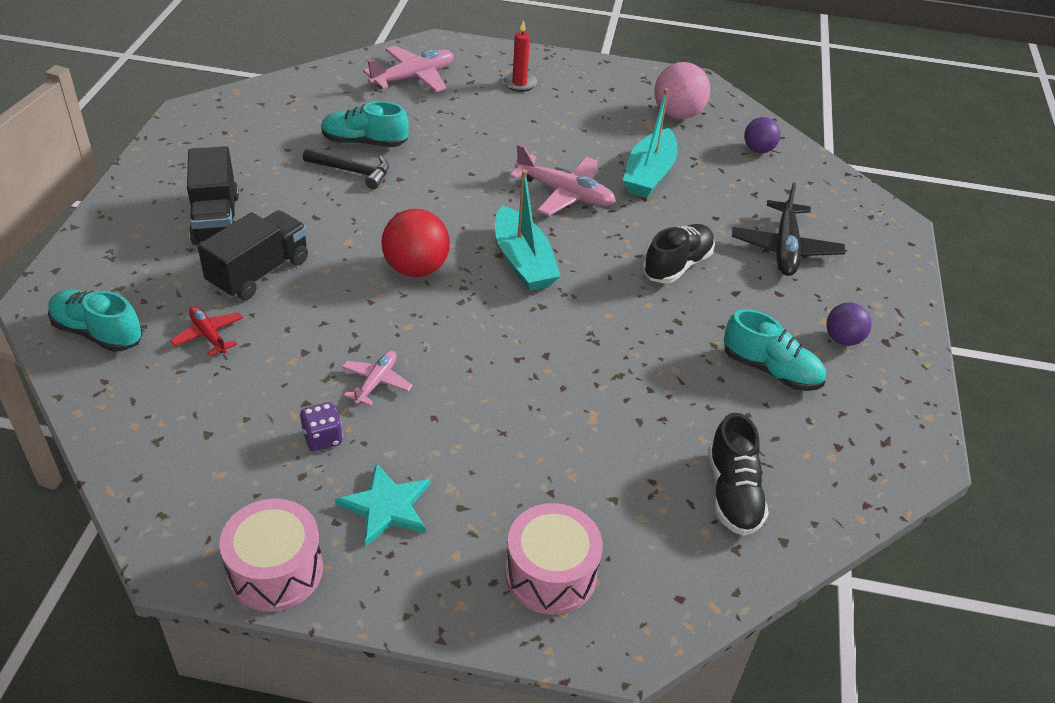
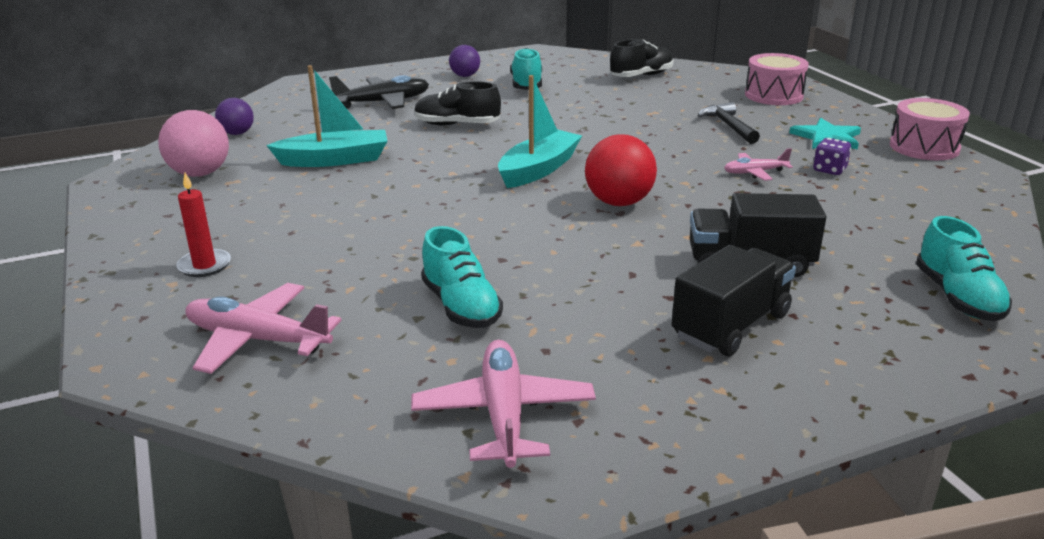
camera: 120 degrees left, 15 degrees down
red plane [170,306,243,356] -> none
black hammer [303,148,389,189] -> black hammer moved to [698,102,760,144]
pink plane [510,144,616,216] -> pink plane moved to [411,340,596,468]

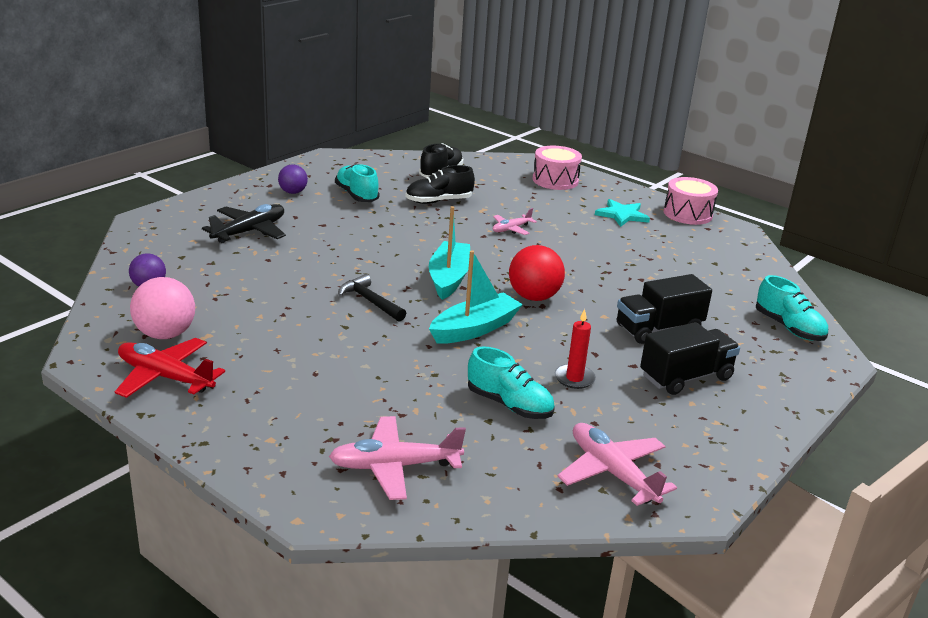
camera: 30 degrees left, 0 degrees up
red candle [176,173,231,277] -> red candle moved to [555,309,596,389]
turquoise boat [266,65,387,167] -> turquoise boat moved to [429,250,523,344]
black shoe [414,81,501,126] -> black shoe moved to [406,165,475,204]
black truck [671,245,796,357] -> black truck turned 45 degrees clockwise [640,322,740,395]
black hammer [698,102,760,144] -> black hammer moved to [338,274,406,322]
pink plane [724,148,793,181] -> pink plane moved to [493,208,537,235]
purple dice [813,138,851,175] -> none
none -> red plane [115,338,225,398]

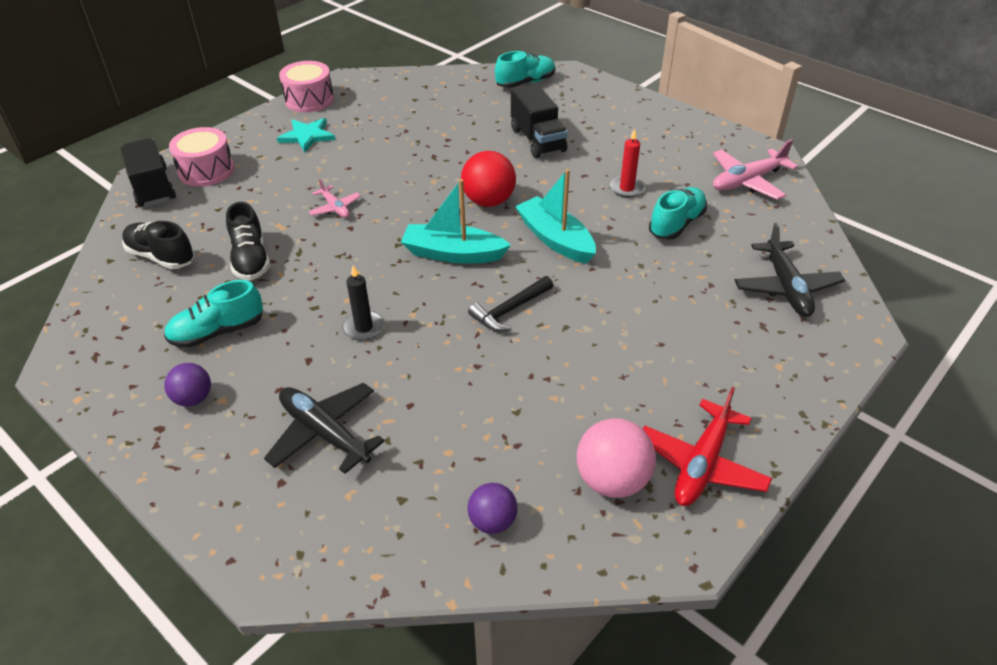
camera: 85 degrees left, 15 degrees up
pink plane [329,416,466,500] -> black plane [735,223,845,317]
black truck [640,322,740,395] -> black truck moved to [121,138,176,207]
none -> black candle [342,266,384,341]

